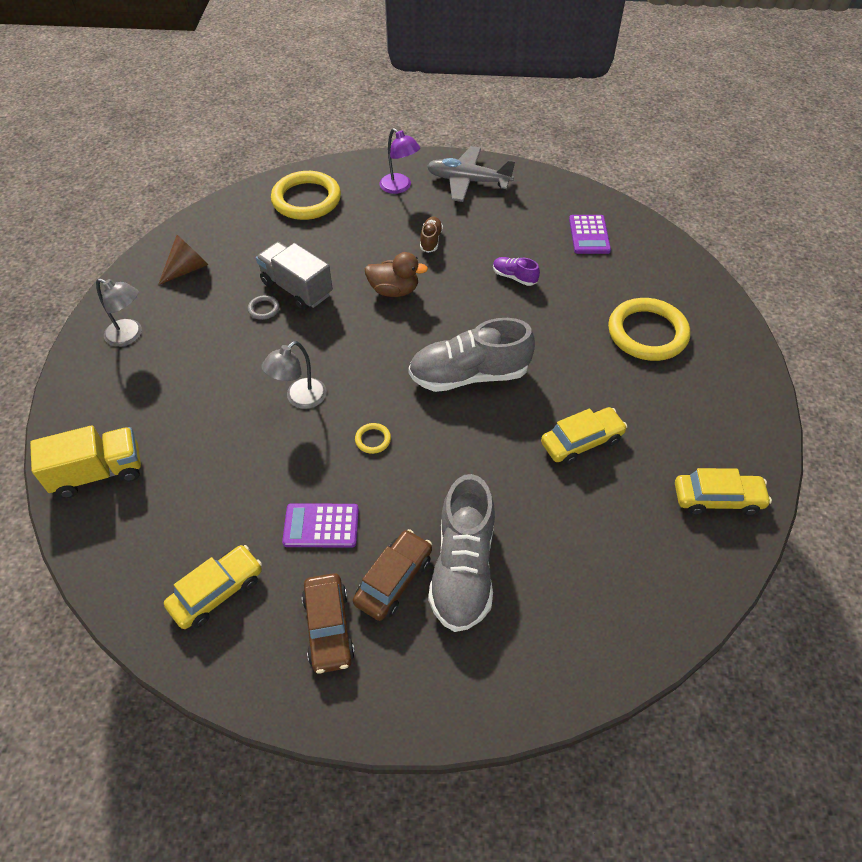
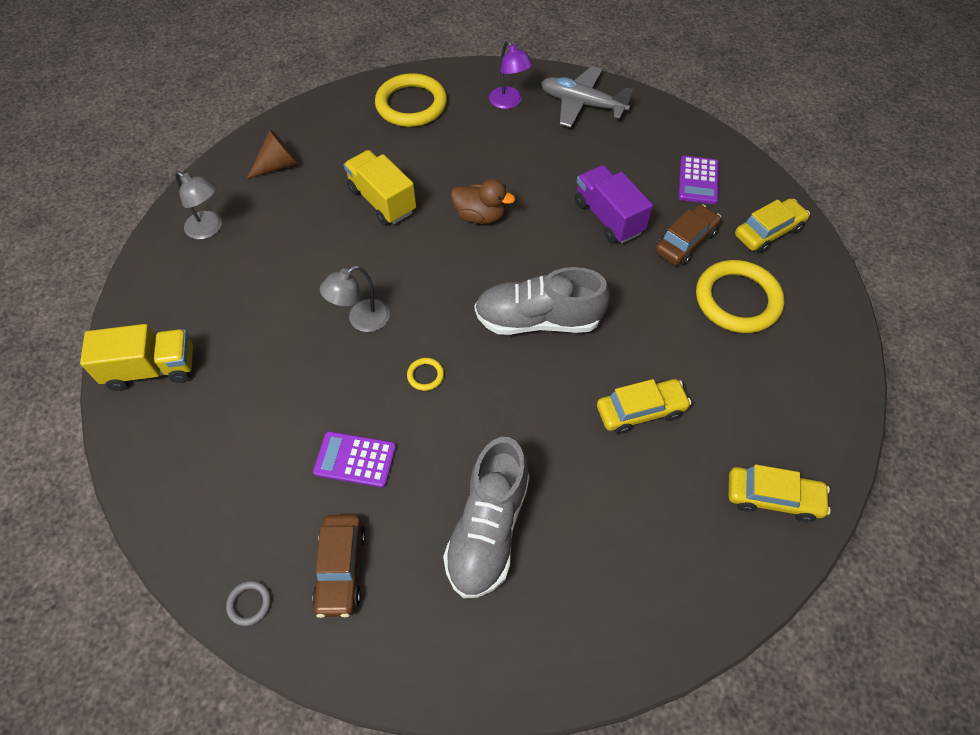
camera: 10 degrees right, 5 degrees up
yellow car [164,545,262,629] -> yellow car moved to [735,198,810,253]
grey ring [248,295,280,320] -> grey ring moved to [226,581,271,626]
grey truck [256,242,333,310] -> yellow truck [344,150,416,226]
brown car [353,529,432,621] -> brown car moved to [655,204,721,266]
brown shoe [420,216,443,253] -> none
purple shoe [493,257,540,286] -> purple truck [575,165,653,243]

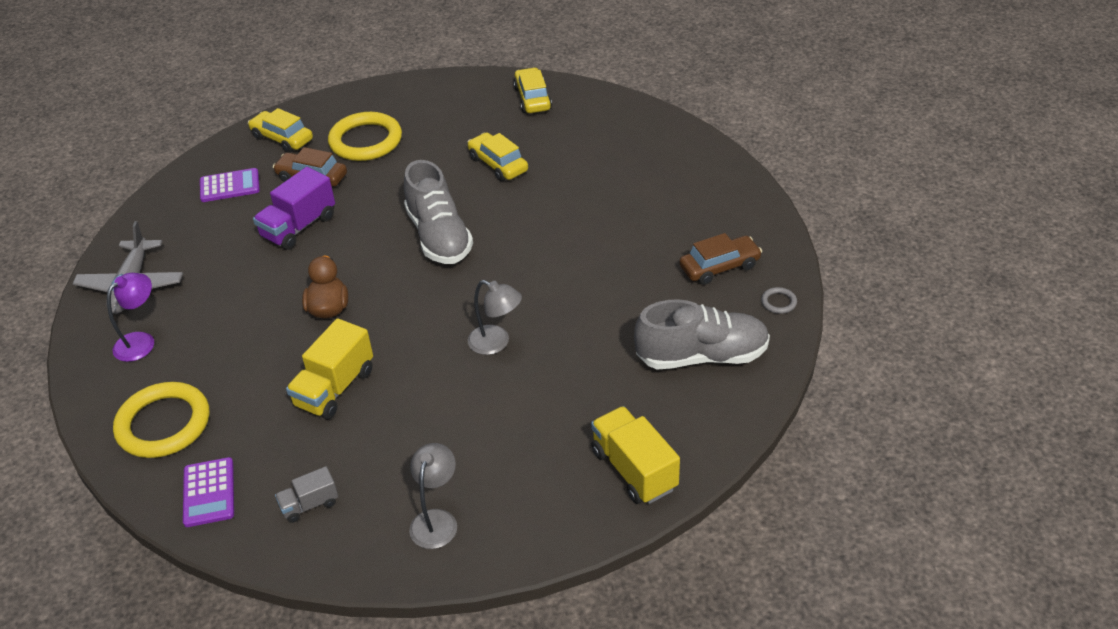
camera: 110 degrees left, 15 degrees down
brown cone [247,129,300,179] -> grey truck [275,466,338,523]
purple calculator [313,431,396,488] -> purple calculator moved to [183,457,234,527]
yellow ring [407,358,444,391] -> none
grey shoe [443,437,530,598] -> grey shoe moved to [634,299,770,369]

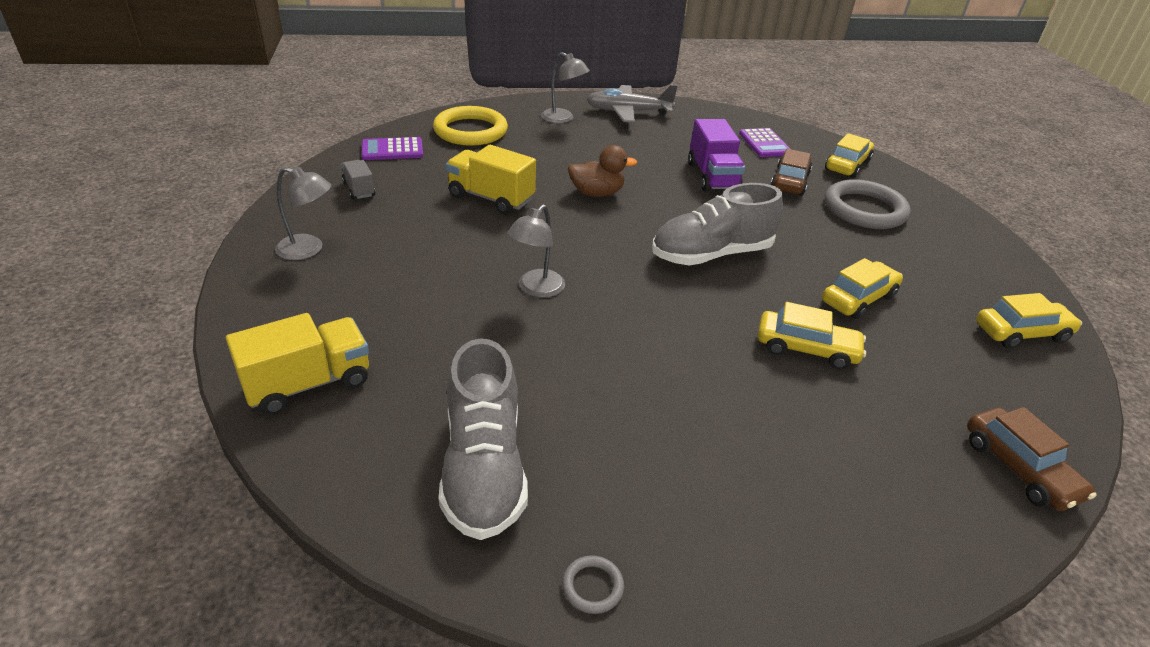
camera: 85 degrees right, 5 degrees down
purple lamp [107,273,154,362] -> grey lamp [541,52,590,123]
purple truck [253,167,335,250] -> purple truck turned 135 degrees counterclockwise [688,119,745,192]
yellow ring [328,112,402,161] -> grey ring [825,179,911,229]
brown car [680,233,762,285] -> brown car moved to [967,407,1096,511]
none -> yellow car [758,302,866,370]

